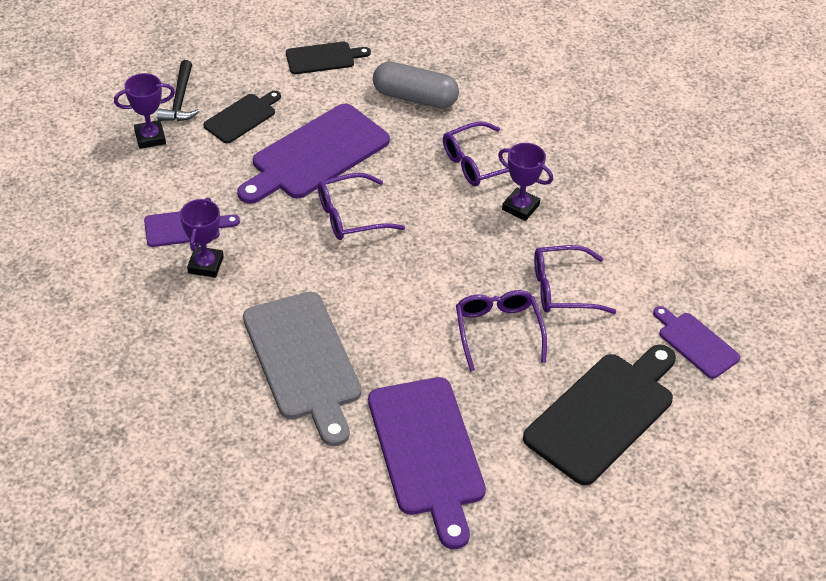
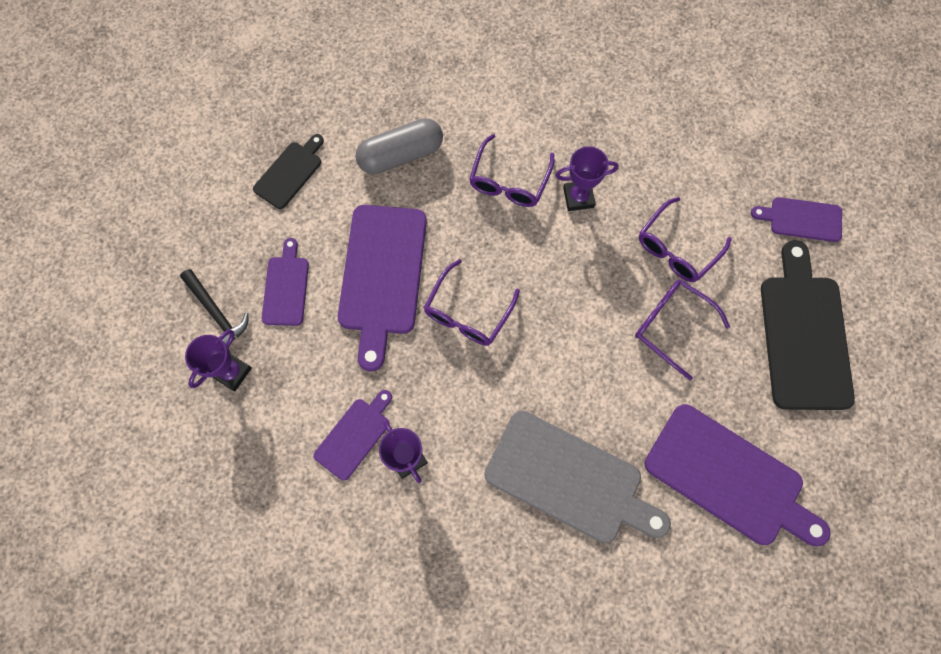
camera: 40 degrees left, 25 degrees up
black cutting board [203,91,281,143] -> purple cutting board [262,238,309,326]

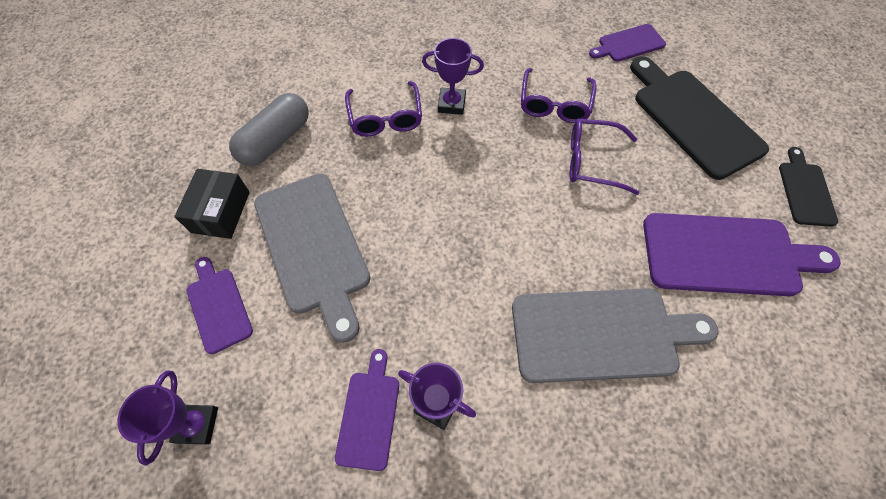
camera: 30 degrees left, 10 degrees down
black hammer [180,269,248,344] -> none
black cutting board [253,134,324,209] -> black cutting board moved to [779,147,838,227]
purple cutting board [338,205,427,371] -> grey cutting board [254,174,370,343]
purple glasses [424,259,520,346] -> none
purple trophy [555,146,619,211] -> purple trophy turned 45 degrees clockwise [422,38,484,115]
none -> black box [174,169,250,239]

